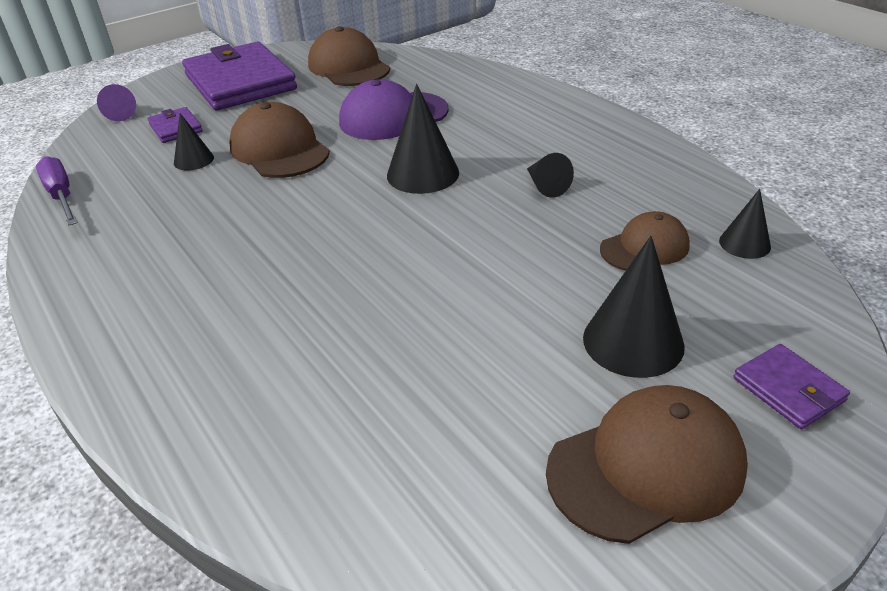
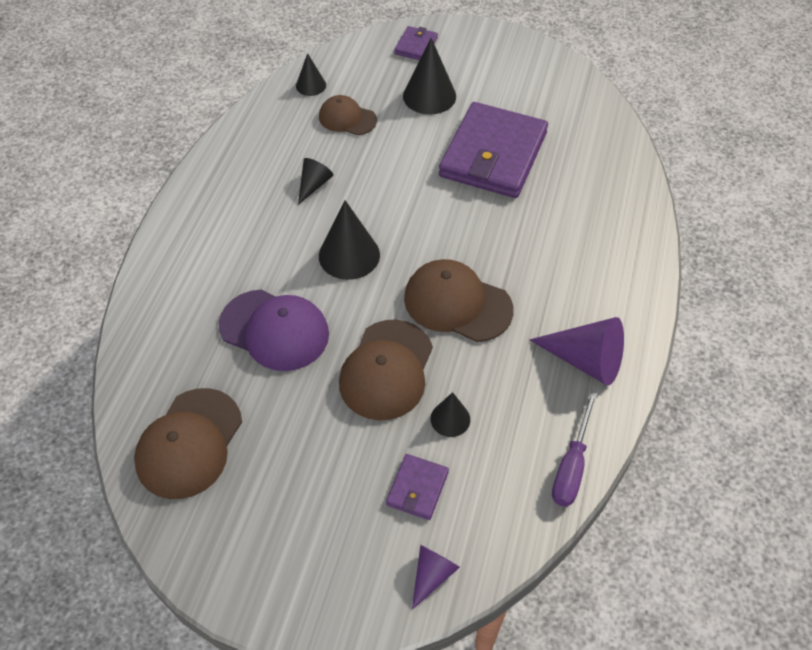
camera: 130 degrees left, 15 degrees up
purple wallet [182,42,297,110] -> purple wallet moved to [439,102,548,198]
brown cap [546,385,748,544] -> brown cap moved to [404,259,513,342]
none -> purple cone [529,317,624,386]

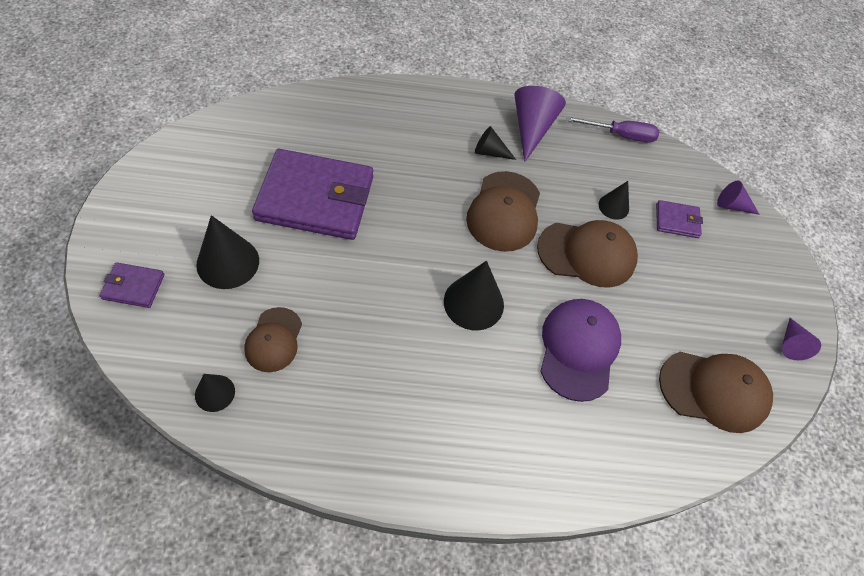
camera: 110 degrees left, 5 degrees up
black cone [298,158,333,205] -> black cone moved to [475,126,516,160]
none -> purple cone [782,318,821,360]

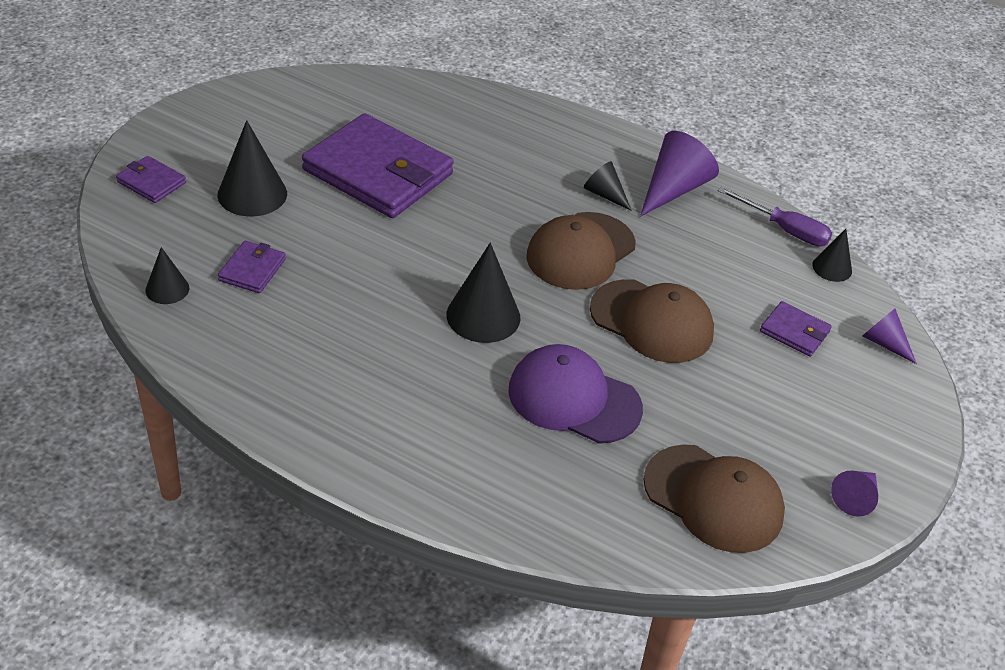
camera: 30 degrees right, 15 degrees down
brown cap [244,307,302,372] -> purple wallet [218,241,286,293]
purple cap [540,299,621,402] -> purple cap turned 105 degrees counterclockwise [508,344,643,444]
black cone [599,181,629,220] -> black cone moved to [812,229,852,282]

